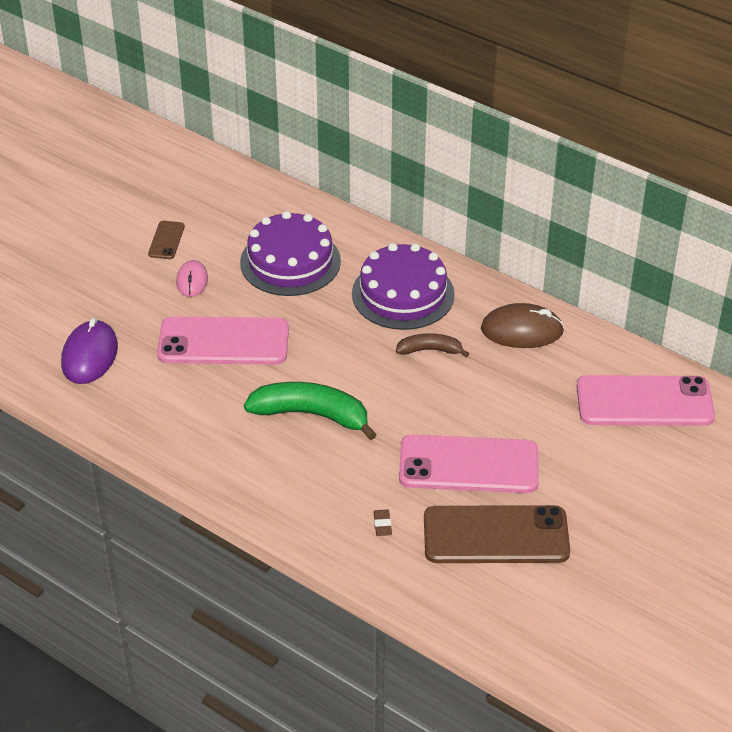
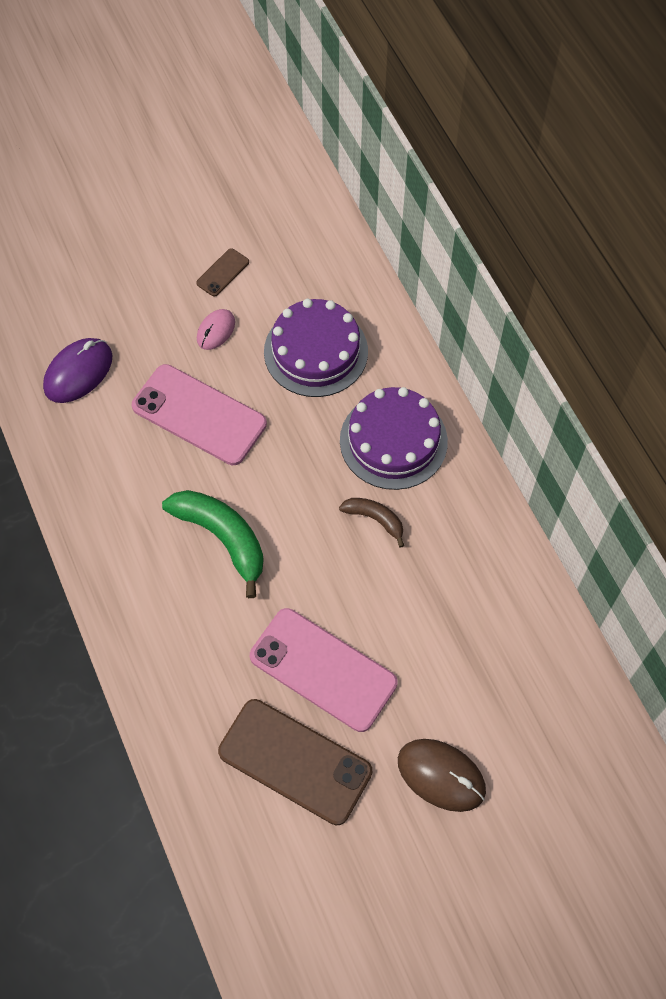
camera: 30 degrees right, 20 degrees up
brown eraser [373,510,392,536] -> none
brown mouse [481,303,564,348] -> brown mouse moved to [398,739,486,812]
pink phone [577,375,715,426] -> none

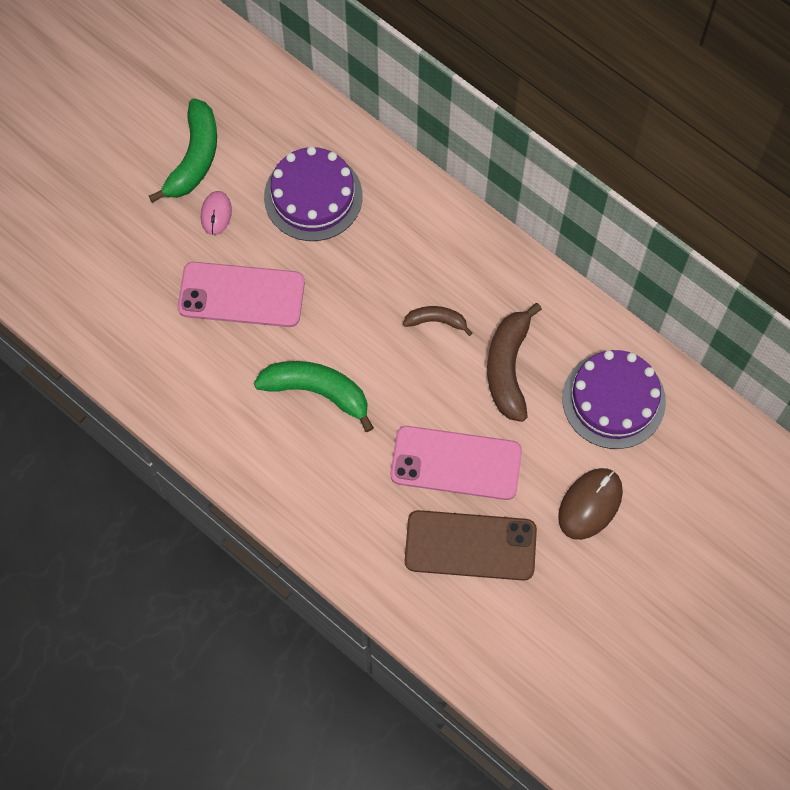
camera: 25 degrees left, 5 degrees up
purple mouse [43,338,112,403] -> none
brown phone [196,248,249,297] -> green banana [149,99,217,203]
purple cake [340,387,448,490] -> purple cake moved to [562,350,666,449]
brown mouse [398,739,486,812] -> brown mouse turned 60 degrees counterclockwise [558,468,623,540]
none -> brown banana [487,303,542,422]

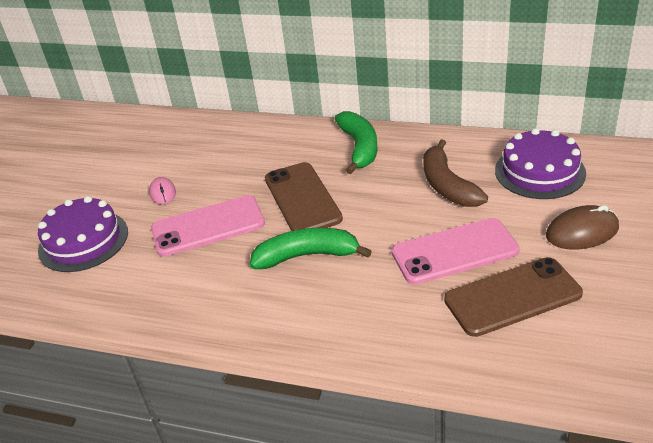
camera: 20 degrees left, 30 degrees down
green banana [149,99,217,203] -> green banana moved to [334,111,378,174]
purple cake [264,146,362,241] -> purple cake moved to [38,196,128,272]
brown banana [403,306,472,336] -> none
brown mouse [558,468,623,540] -> brown mouse turned 60 degrees clockwise [546,205,619,250]
none -> brown phone [265,162,343,231]

